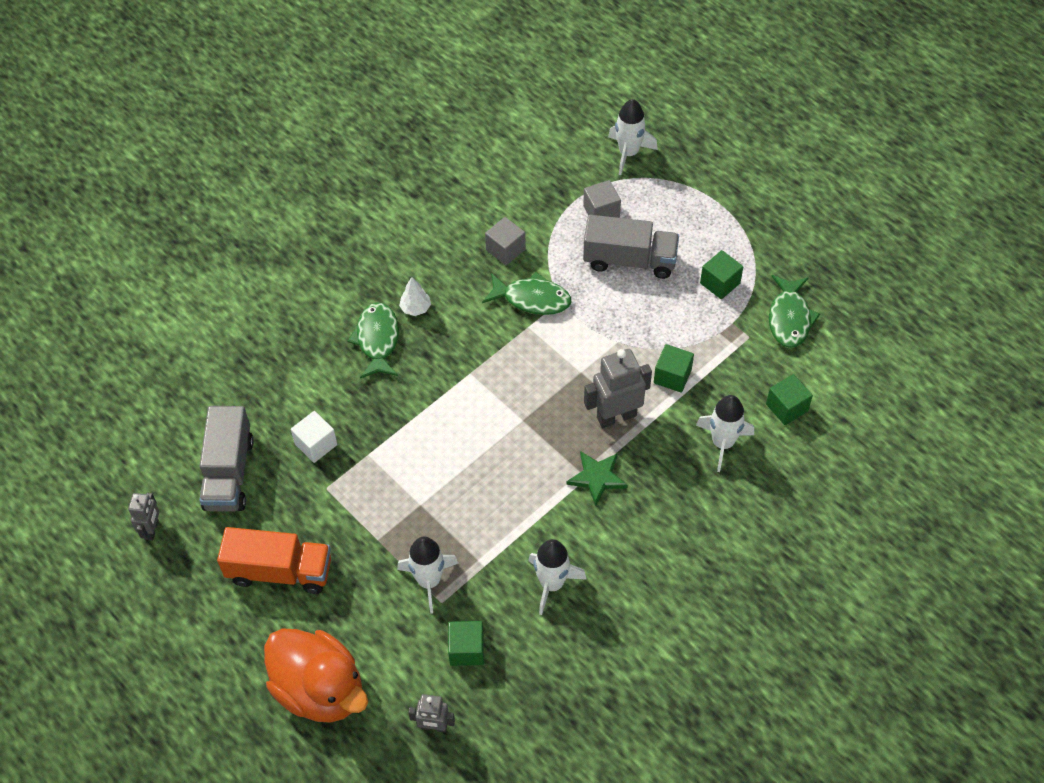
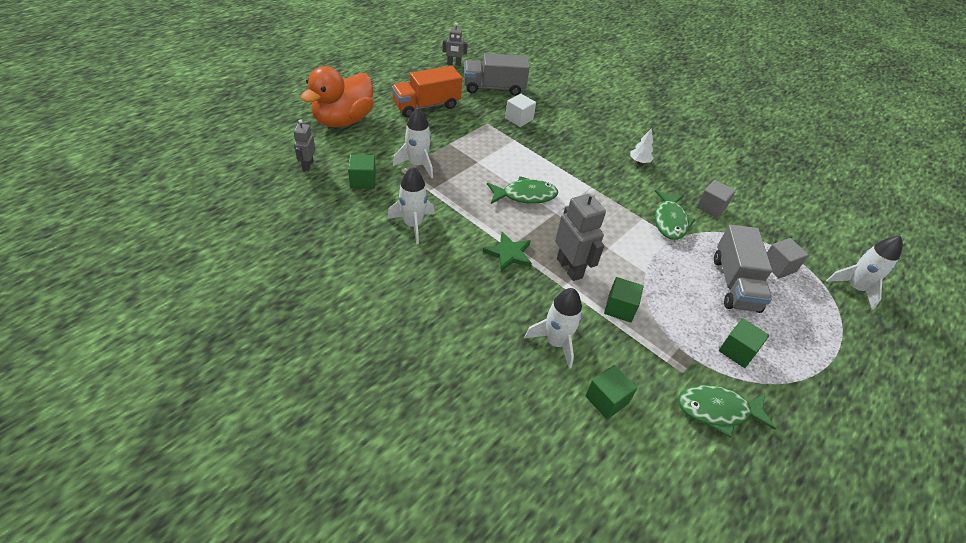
camera: 80 degrees right, 10 degrees down
orange truck [217,527,331,594] -> orange truck turned 60 degrees clockwise [391,66,462,117]
green fish [348,302,399,379] -> green fish moved to [487,176,558,204]

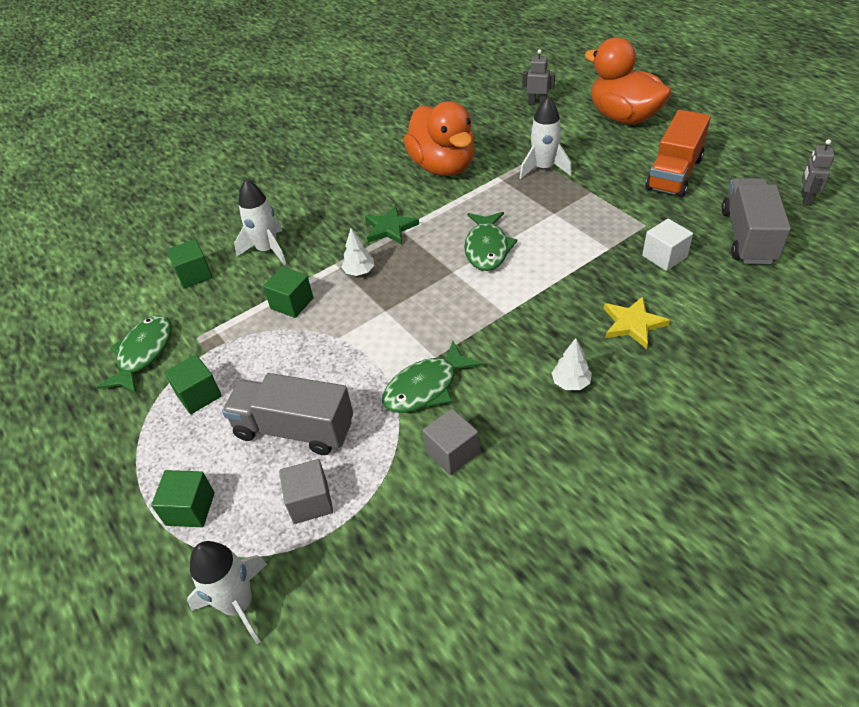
camera: 110 degrees right, 0 degrees up
green cube [348,154,376,189] -> green cube moved to [151,470,215,527]
white rocket [387,167,435,244] -> orange duck [404,101,475,176]
orange truck [391,66,462,117] -> orange truck turned 135 degrees counterclockwise [645,110,711,198]
grey robot [555,188,606,281] -> white tree [341,228,375,276]
green fish [654,190,696,240] -> green fish turned 60 degrees counterclockwise [382,341,483,413]
none -> yellow star [604,296,670,349]

